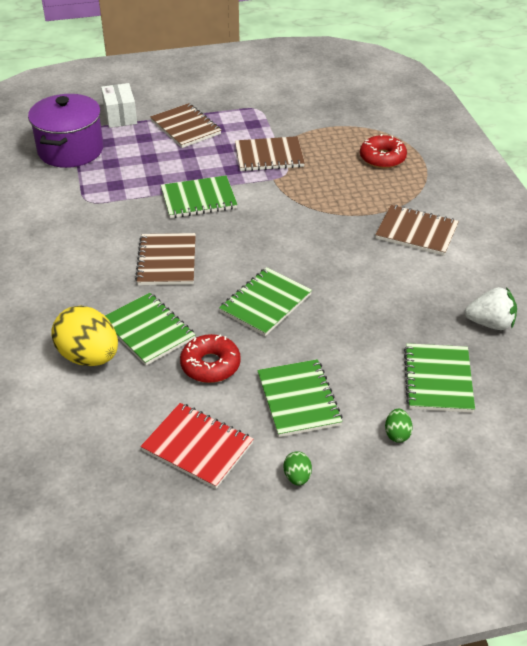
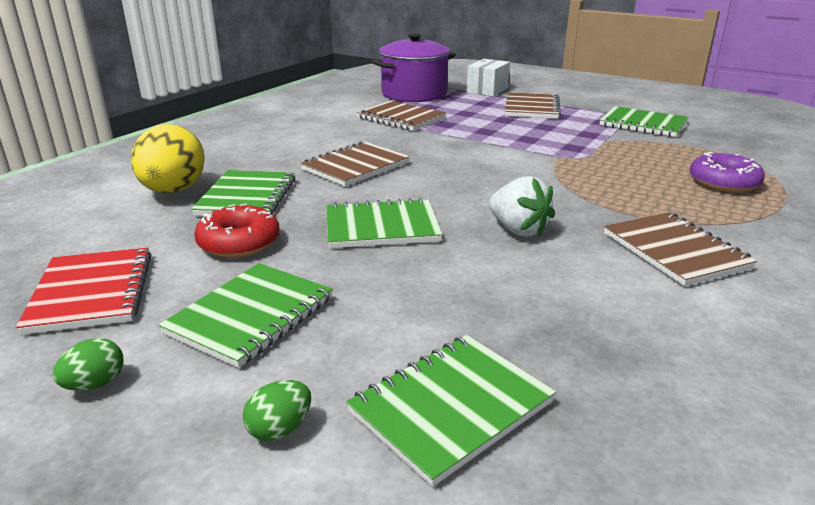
camera: 45 degrees right, 15 degrees down
green notebook [161,175,238,218] -> green notebook moved to [600,106,688,137]
brown notebook [235,136,305,171] -> brown notebook moved to [357,100,446,131]
red donut [360,134,407,168] -> purple donut [690,152,765,193]
white strawberry [465,287,517,330] -> white strawberry moved to [489,176,555,237]

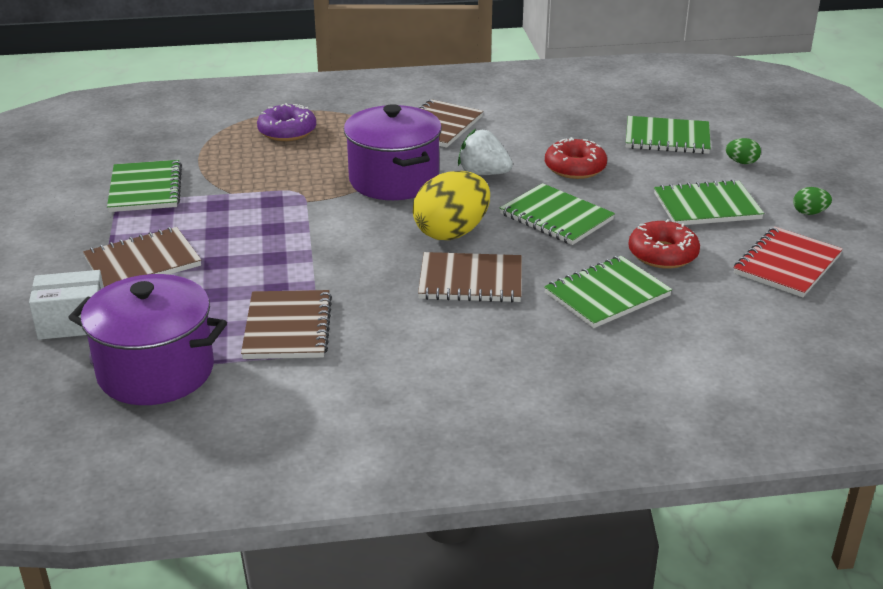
camera: 130 degrees left, 5 degrees up
yellow egg [131,124,205,193] -> yellow egg moved to [413,171,490,240]
white strawberry [489,176,555,237] -> white strawberry turned 75 degrees counterclockwise [458,129,513,175]
none -> purple pot [344,104,442,200]
none -> red donut [545,137,607,179]

